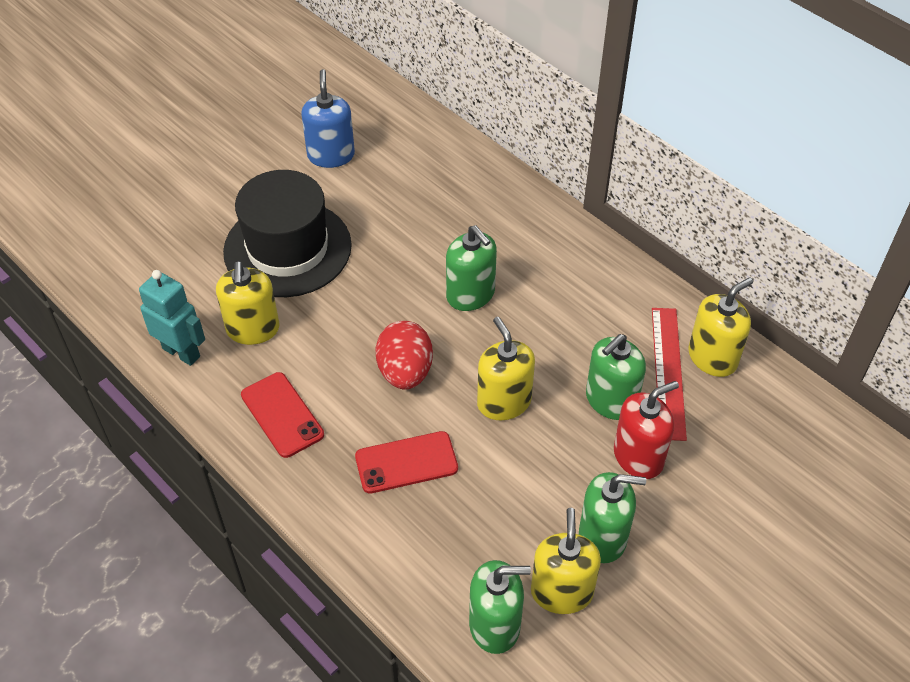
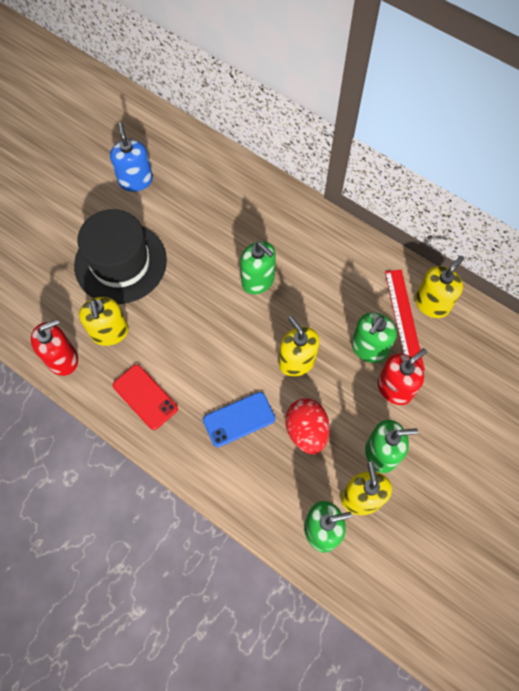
camera: 10 degrees left, 15 degrees up
turquoise robot [139,270,205,366] -> red soap dispenser [31,319,78,376]
red phone [355,431,458,494] -> blue phone [203,392,275,447]
red egg [376,321,433,390] -> red egg moved to [285,399,330,454]

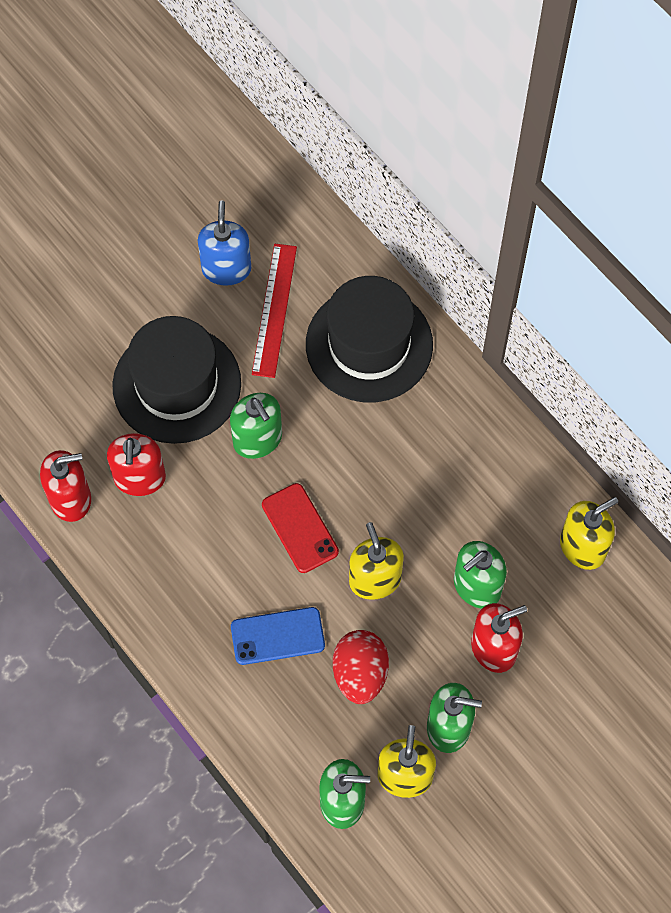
camera: 15 degrees right, 0 degrees up
yellow soap dispenser [79,297,129,346] -> red soap dispenser [107,433,166,496]
red phone [113,364,178,430] -> red phone moved to [262,483,339,573]
green soap dispenser [240,241,276,294] -> green soap dispenser moved to [230,393,282,459]
red ruler [385,270,425,371] -> red ruler moved to [252,244,297,378]
none -> black hat [306,276,433,402]

